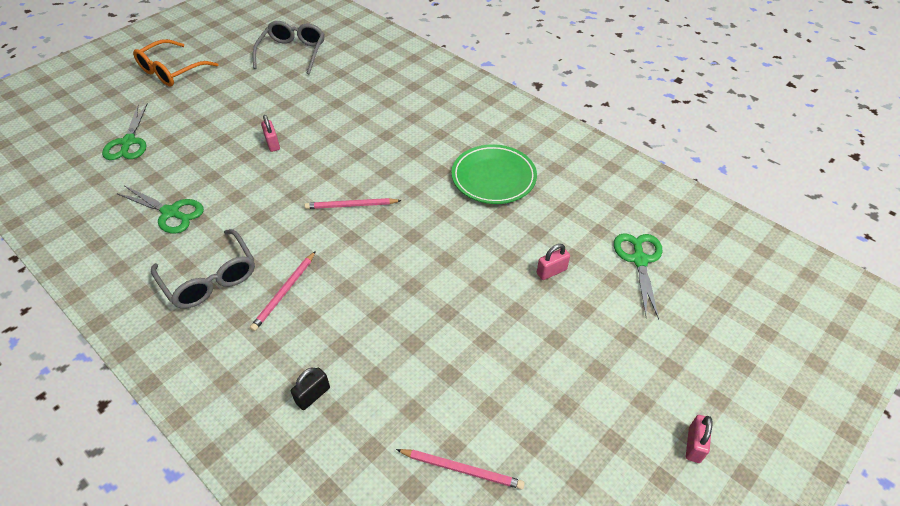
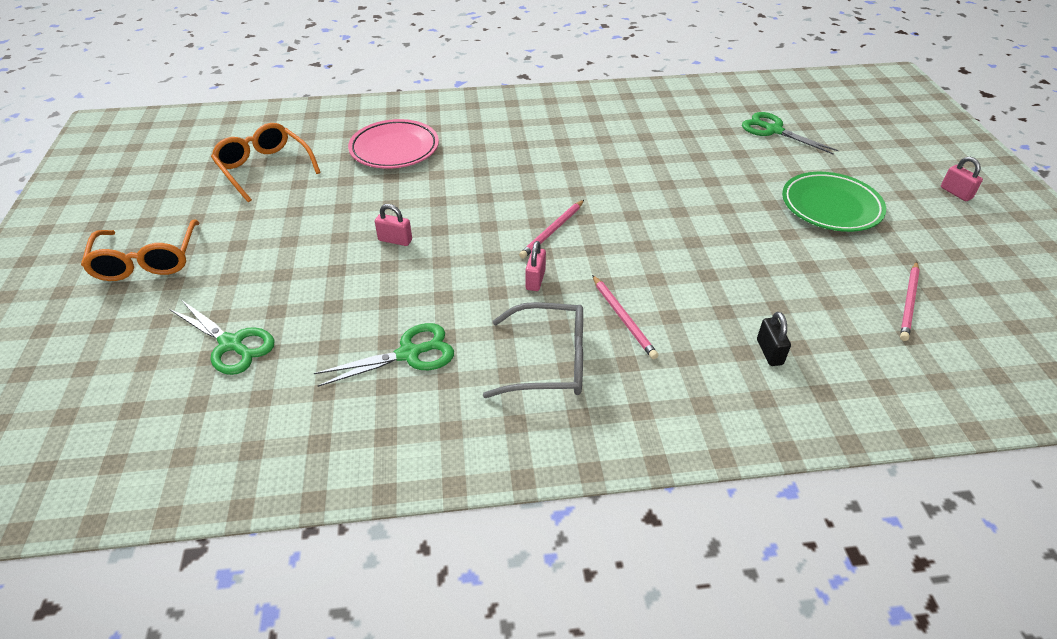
camera: 50 degrees left, 5 degrees down
grey glasses [253,21,324,75] -> orange glasses [211,123,321,202]
pink pencil [396,449,525,490] -> pink pencil turned 150 degrees clockwise [900,261,920,341]
green plate [452,144,537,204] -> green plate moved to [782,172,886,232]
pink padlock [537,244,570,280] -> pink padlock moved to [525,241,546,291]
none -> pink plate [348,119,439,169]

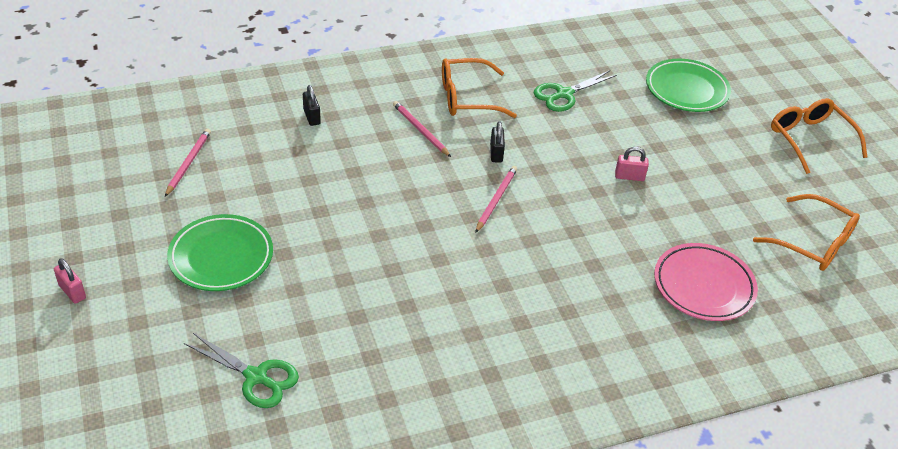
camera: 165 degrees right, 0 degrees up
green scissors [169,300,275,375] -> green plate [646,59,731,112]
grey glasses [483,302,583,398] -> orange glasses [442,58,517,118]
pink padlock [525,241,546,291] -> black padlock [490,121,505,163]

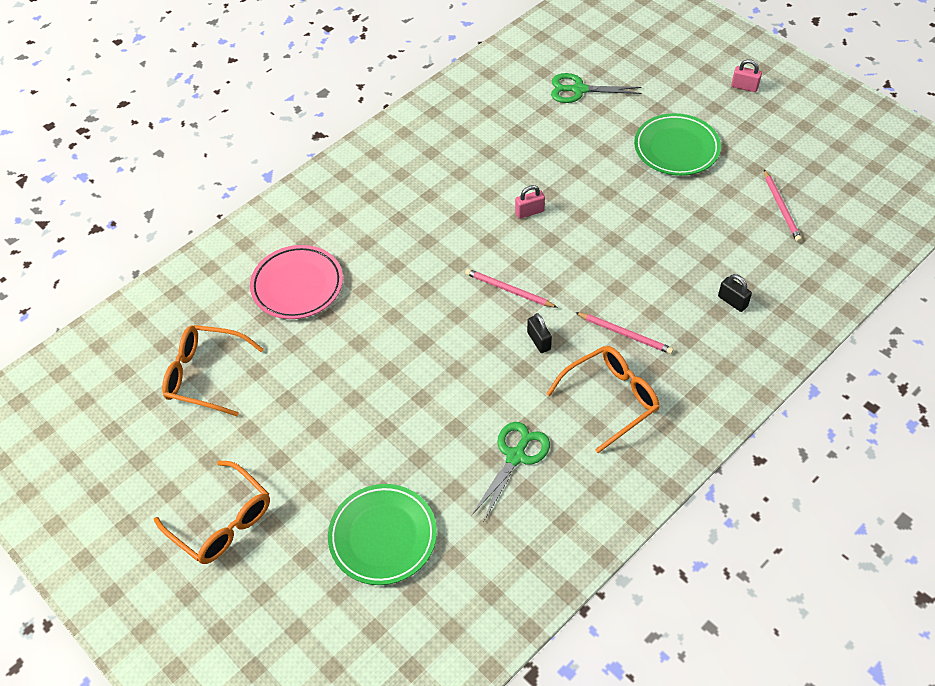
camera: 160 degrees right, 10 degrees up
pink pencil [475,166,517,233] -> pink pencil turned 120 degrees clockwise [465,269,558,308]
pink padlock [615,147,649,181] -> pink padlock moved to [515,185,545,219]

